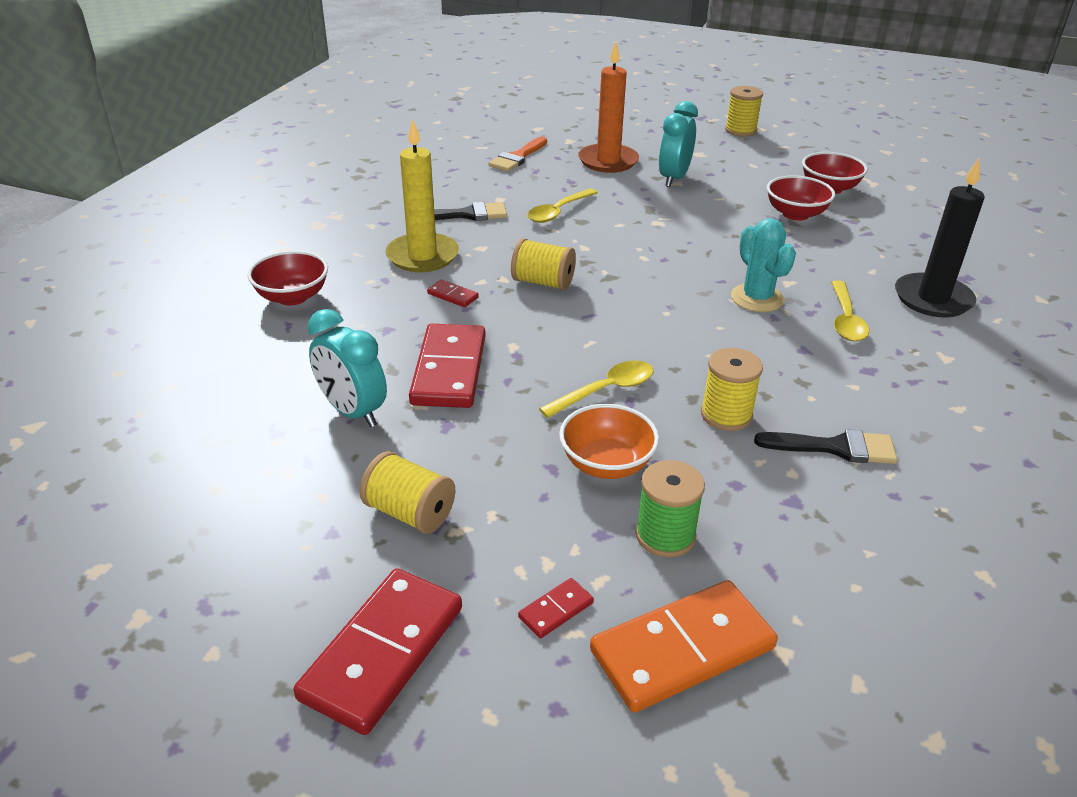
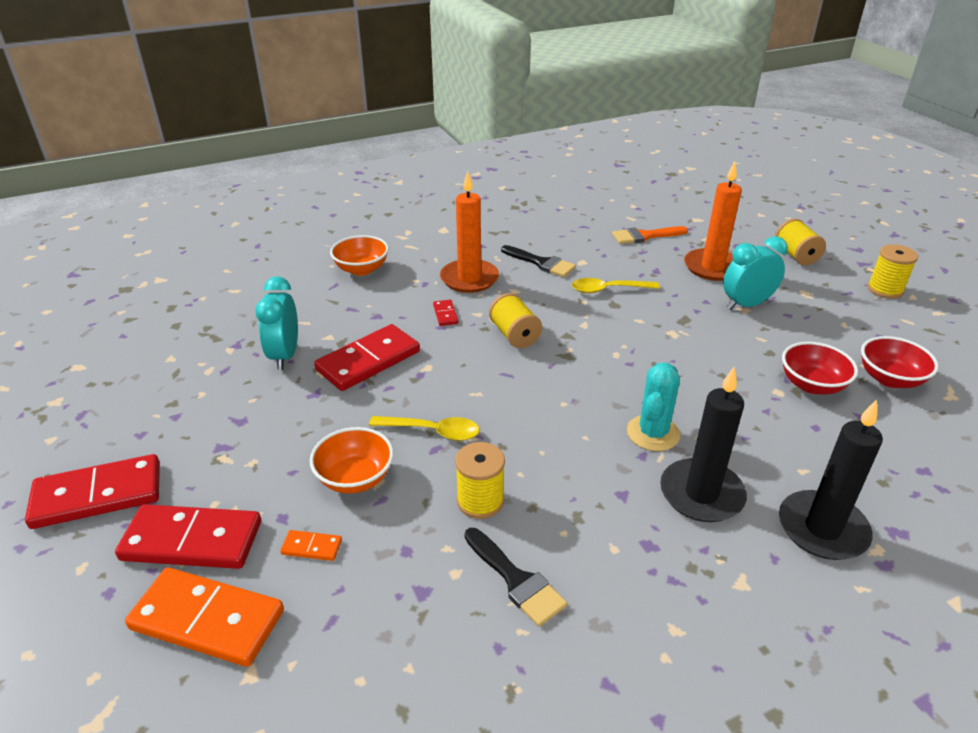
camera: 45 degrees right, 0 degrees up
red bowl [247,251,328,306] -> orange bowl [330,235,389,276]
yellow spool [360,451,455,534] -> yellow spool moved to [775,219,826,265]
yellow candle [385,119,459,272] -> orange candle [440,171,499,293]
red domino [518,578,594,638] -> red domino [115,504,261,569], size x2.30
green spool [636,460,705,558] -> orange domino [280,530,342,561]
yellow spoon [831,280,869,341] -> black candle [660,367,747,522]

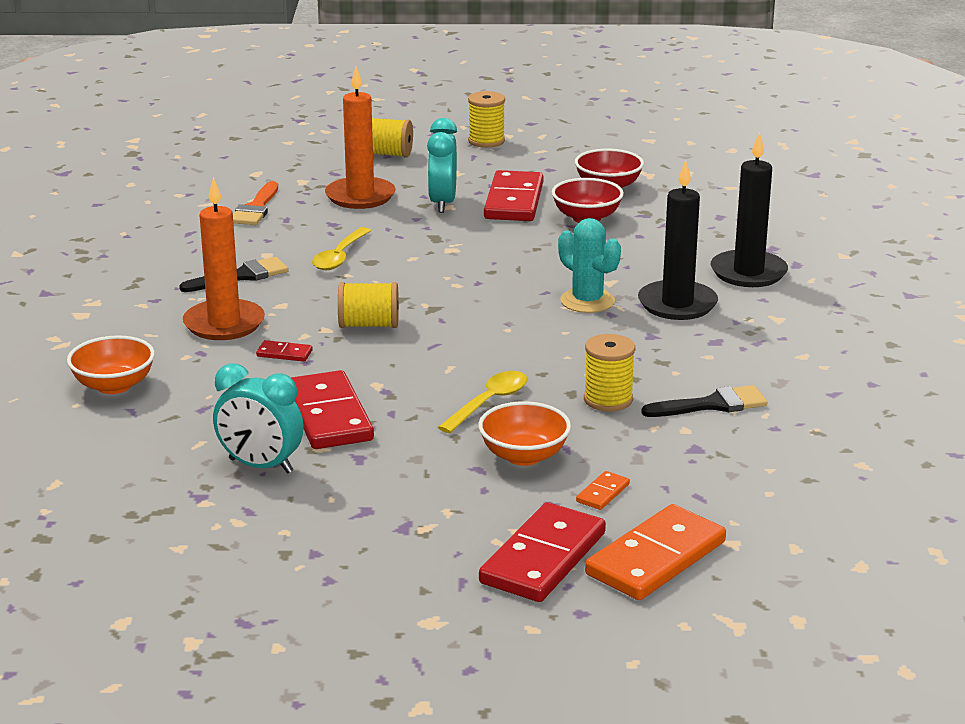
camera: 65 degrees left, 10 degrees down
red domino [25,454,160,529] -> red domino moved to [484,170,544,221]

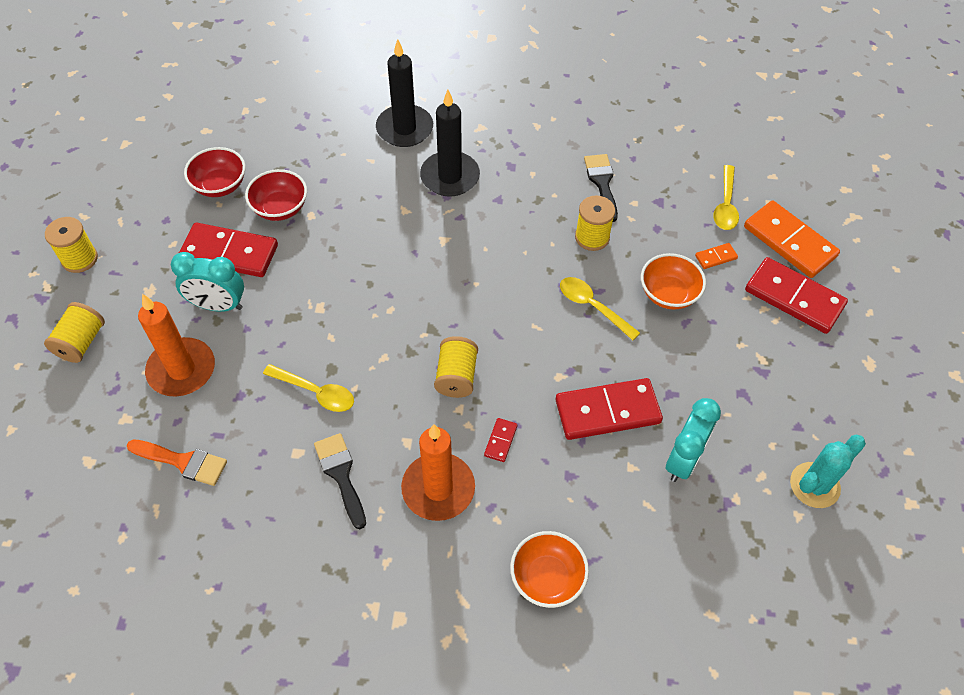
camera: 85 degrees left, 30 degrees up
turquoise cactus [558,218,621,313] -> turquoise cactus moved to [790,435,866,508]
orange domino [576,471,630,510] -> orange domino turned 60 degrees counterclockwise [695,243,738,269]
none -> yellow spoon [713,165,739,230]

